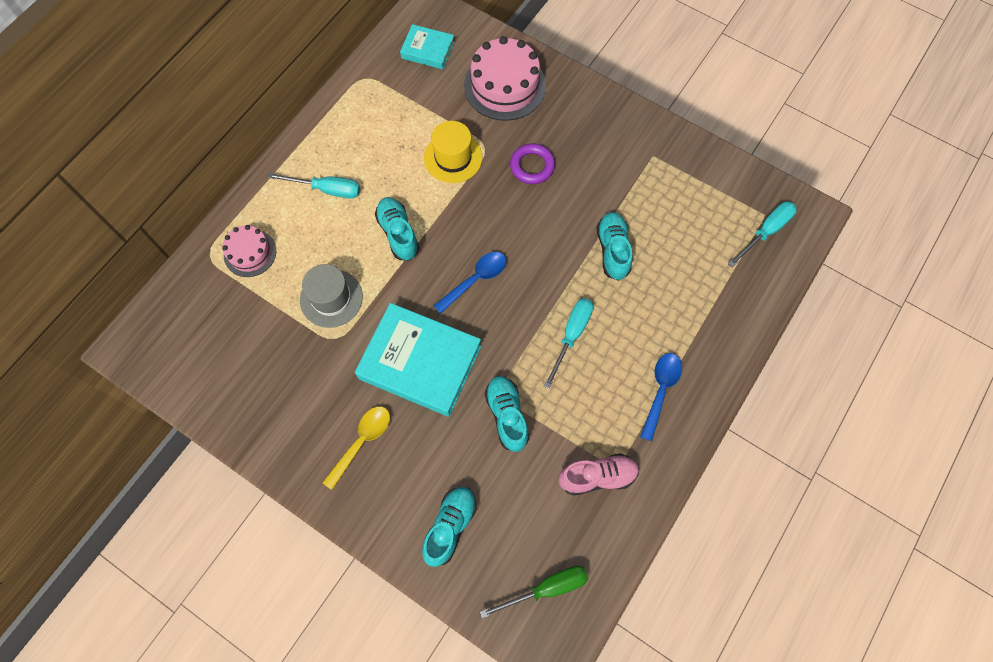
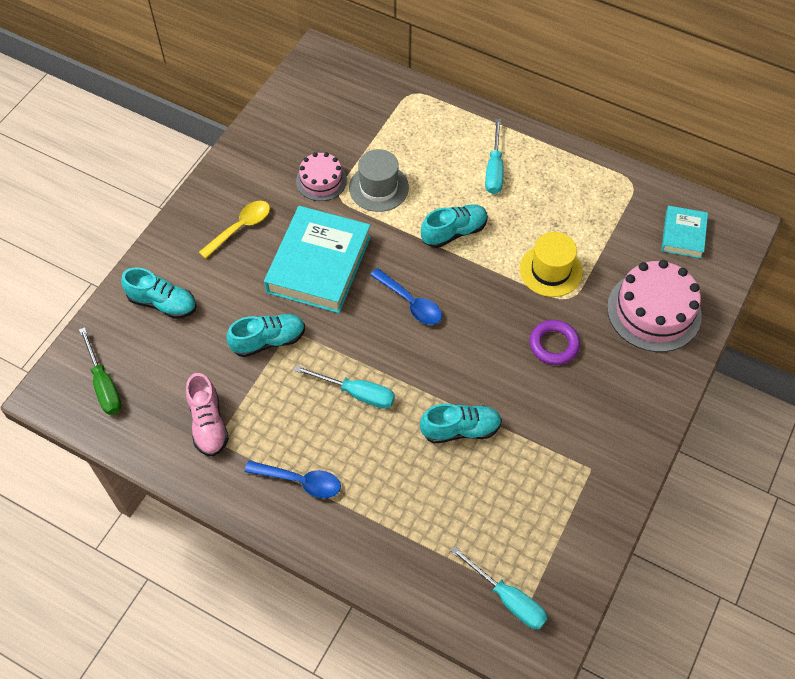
camera: 85 degrees right, 10 degrees down
pink cake [222,225,276,277] -> pink cake moved to [296,152,347,201]
yellow spoon [322,406,390,490] -> yellow spoon turned 75 degrees counterclockwise [199,201,270,259]

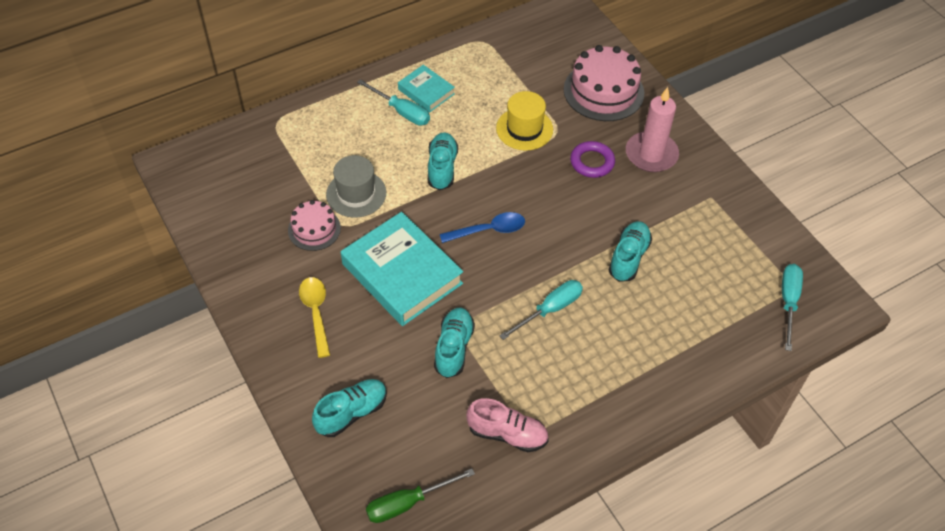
camera: 60 degrees left, 5 degrees down
green screwdriver [79,327,122,415] -> green screwdriver turned 150 degrees clockwise [366,468,475,523]
blue spoon [245,461,341,498] -> none
turquoise screwdriver [450,546,548,629] -> turquoise screwdriver turned 60 degrees counterclockwise [782,264,803,351]
turquoise book [661,206,708,258] -> turquoise book moved to [398,65,455,113]
none -> pink candle [626,87,679,172]

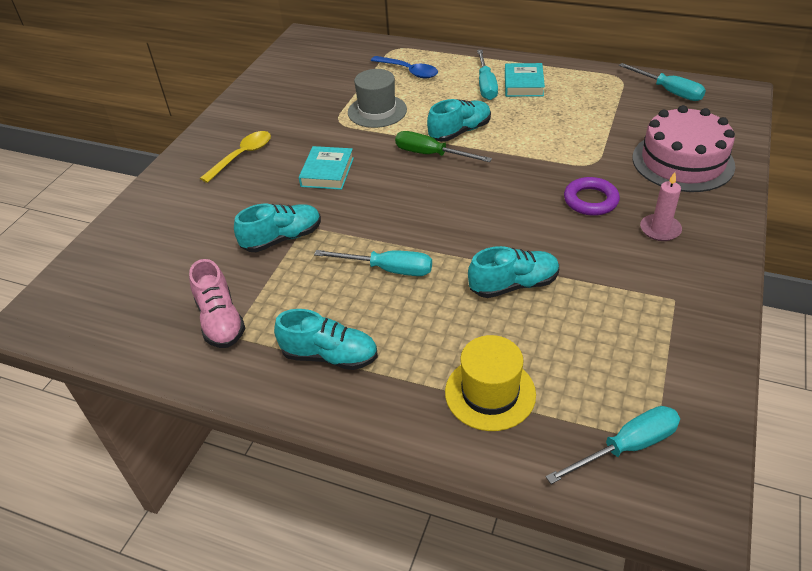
camera: 55 degrees right, 10 degrees down
pink cake [288,200,341,251] -> none
turquoise shoe [312,379,387,437] -> turquoise shoe moved to [274,309,378,370]
turquoise book [341,212,463,326] -> turquoise book [299,146,354,190], size x0.52
green screwdriver [366,468,475,523] -> green screwdriver moved to [395,131,492,162]
blue spoon [440,212,525,243] -> blue spoon moved to [371,56,438,79]
yellow hat [496,91,553,150] -> yellow hat moved to [445,335,536,431]
pink candle [626,87,679,172] -> pink candle [640,172,682,241], size x0.59
none -> turquoise screwdriver [619,63,706,101]

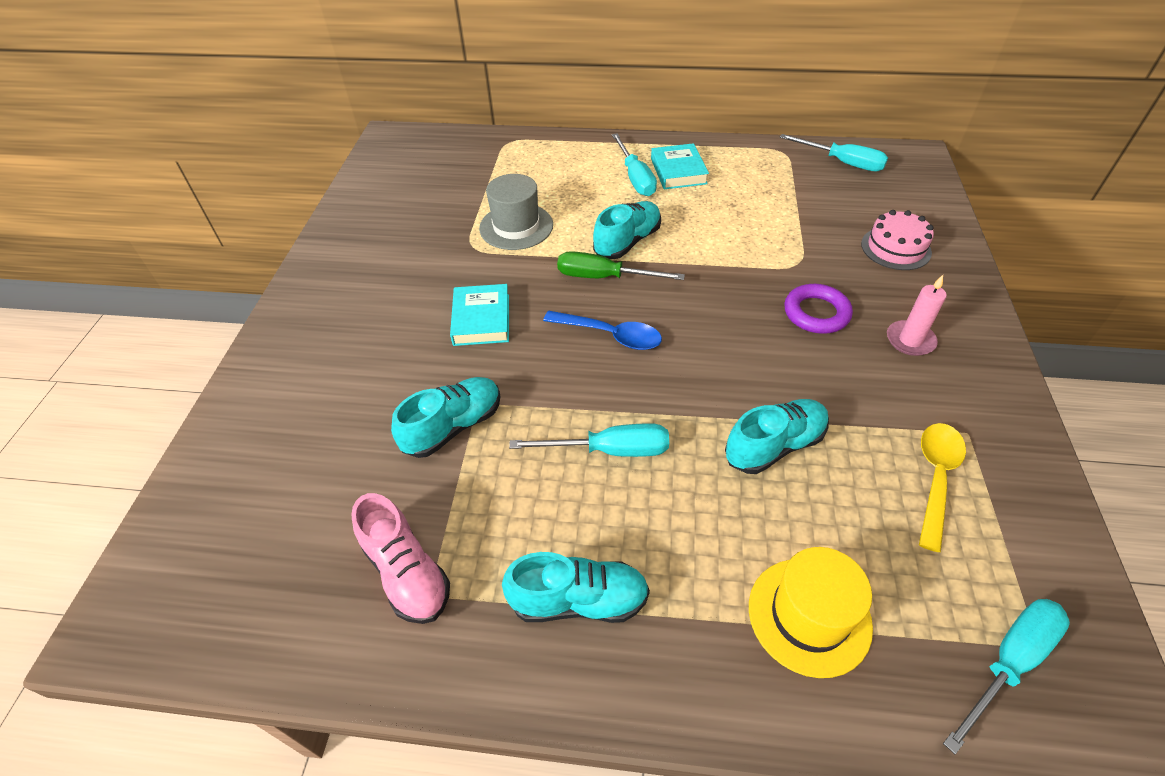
camera: 15 degrees left, 5 degrees up
yellow spoon [200,131,271,183] -> yellow spoon moved to [919,423,966,552]
blue spoon [371,56,438,79] -> blue spoon moved to [543,311,662,350]
pink cake [632,105,735,192] -> pink cake [861,210,934,270], size x0.59

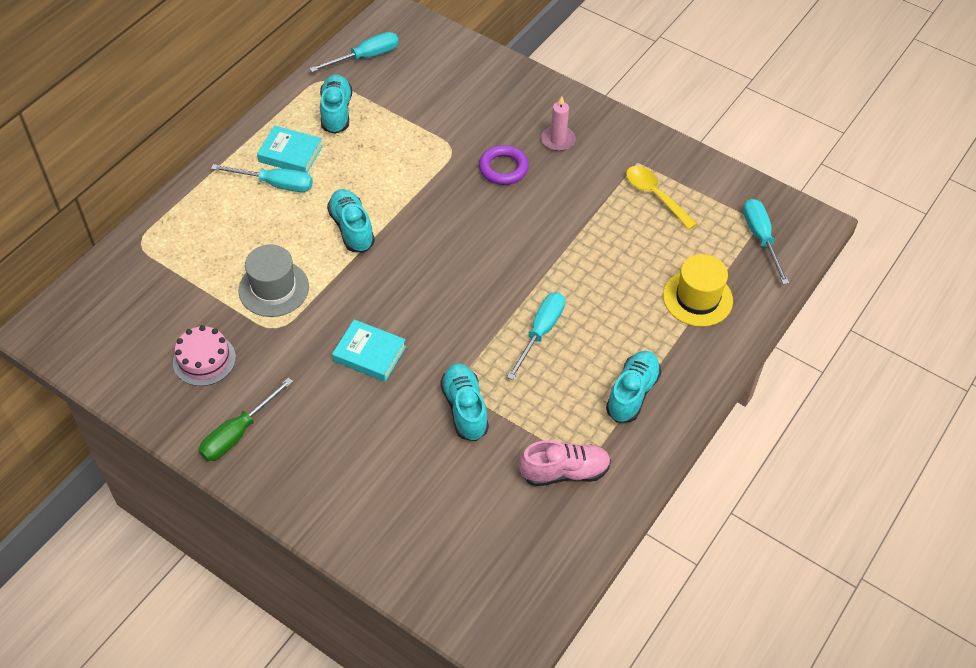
camera: 65 degrees left, 5 degrees up
blue spoon [543,311,662,350] -> none
green screwdriver [557,251,685,280] -> green screwdriver moved to [199,378,293,461]
turquoise shoe [725,399,829,474] -> turquoise shoe moved to [320,74,352,134]
pink cake [861,210,934,270] -> pink cake moved to [173,325,236,386]

